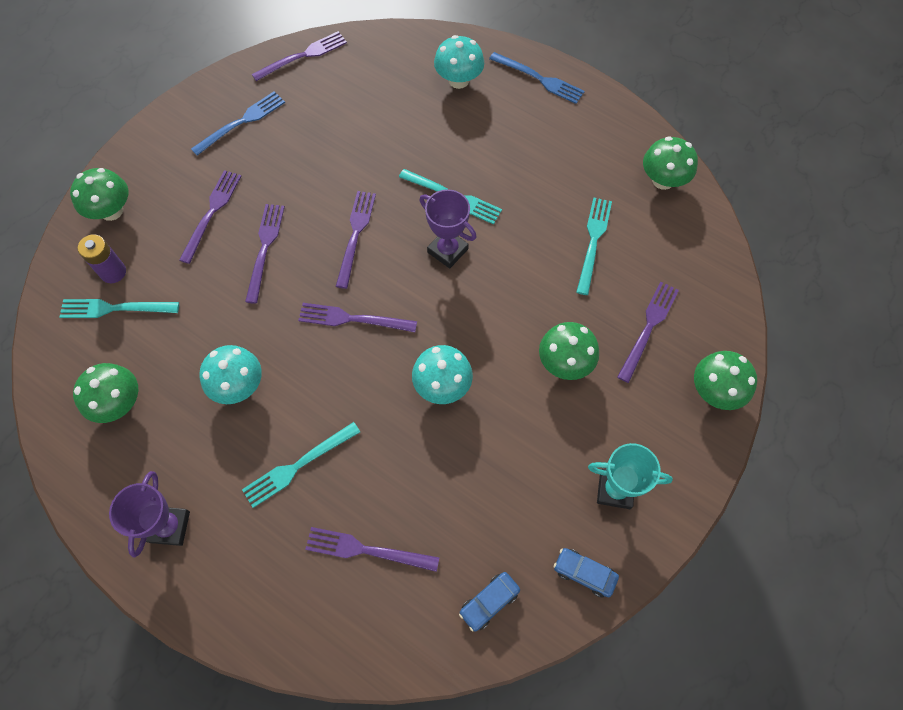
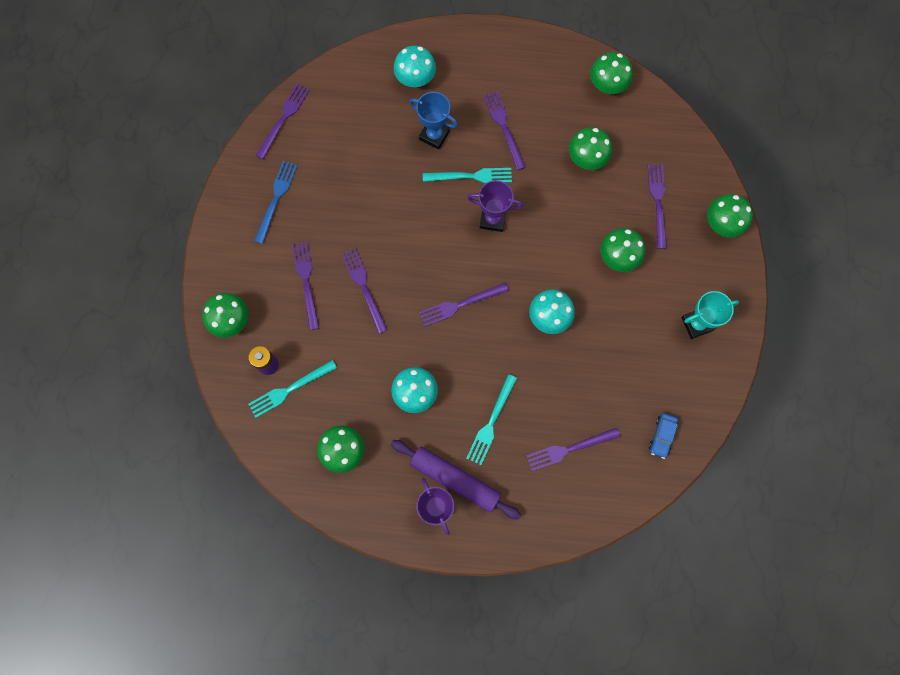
camera: 30 degrees left, 10 degrees up
purple fork [336,191,376,289] -> purple fork moved to [483,91,526,170]
blue fork [489,52,585,104] -> none
blue car [554,548,619,597] -> none
turquoise fork [576,198,612,295] -> green mushroom [569,127,612,170]
none -> purple rolling pin [391,440,521,520]
none -> blue trophy [409,92,458,149]

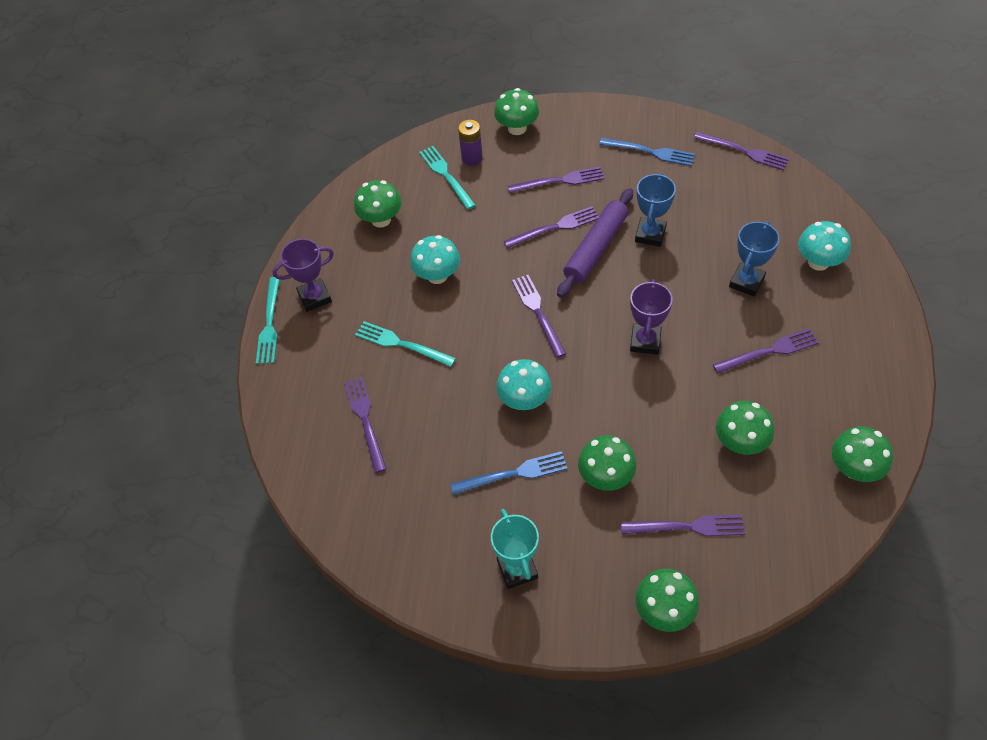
camera: 95 degrees right, 20 degrees down
purple rolling pin [391,440,521,520] -> purple rolling pin moved to [557,188,633,298]
turquoise fork [423,168,512,183] -> turquoise fork moved to [256,277,280,364]
blue car [649,413,678,459] -> none
none -> blue fork [451,451,568,495]
none -> blue trophy [635,173,676,247]

